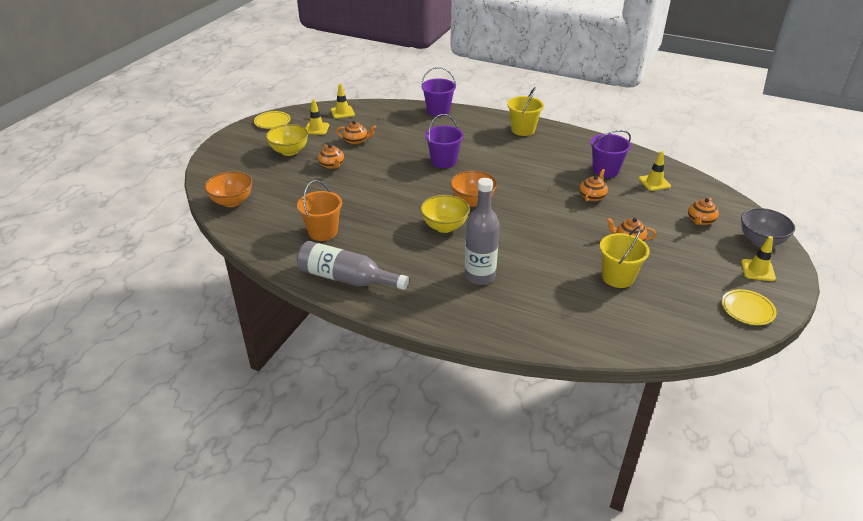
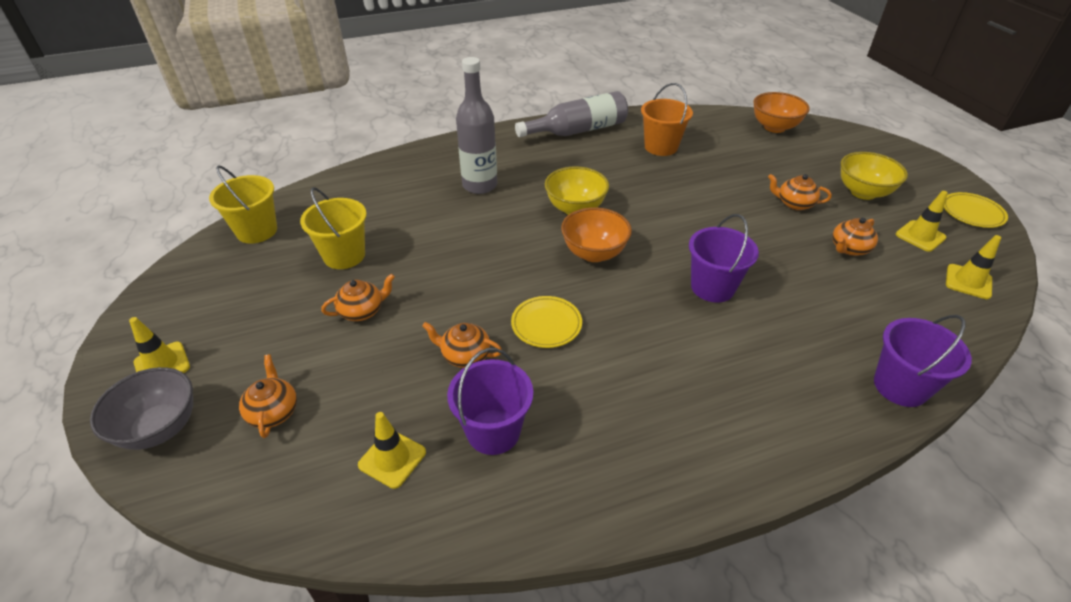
camera: 135 degrees right, 5 degrees up
yellow bucket [507,87,544,136] -> yellow bucket moved to [209,165,277,244]
orange teapot [579,169,608,202] -> orange teapot turned 120 degrees clockwise [422,322,502,368]
yellow plate [722,289,777,325] -> yellow plate moved to [511,296,582,348]

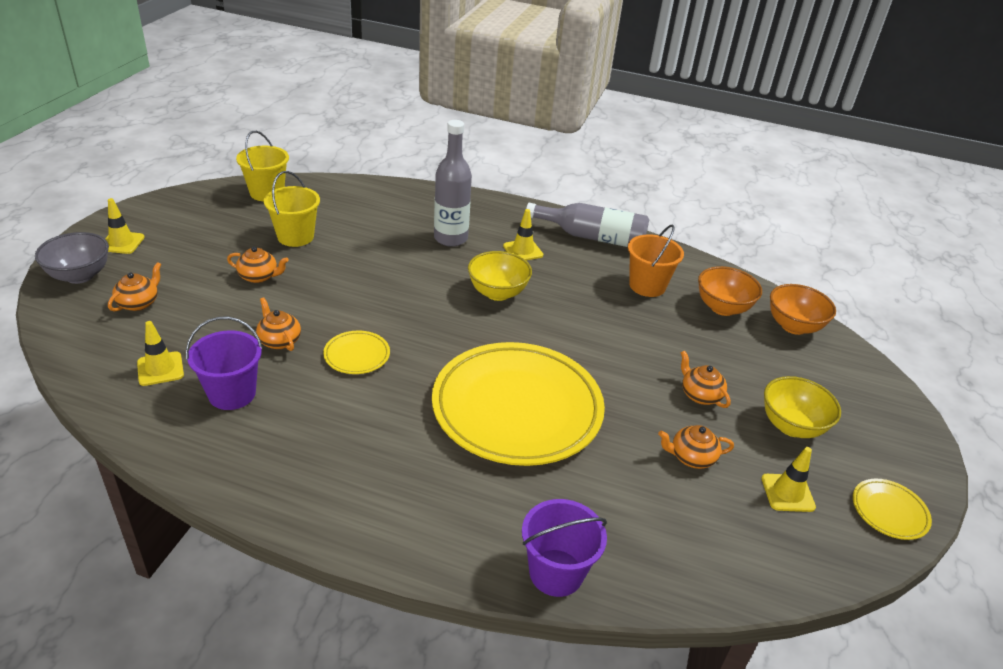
camera: 35 degrees right, 5 degrees down
orange bowl [561,207,632,262] -> orange bowl moved to [698,266,762,316]
purple bucket [689,214,759,303] -> yellow plate [432,342,605,466]
yellow traffic cone [946,235,1001,299] -> yellow traffic cone moved to [503,209,543,260]

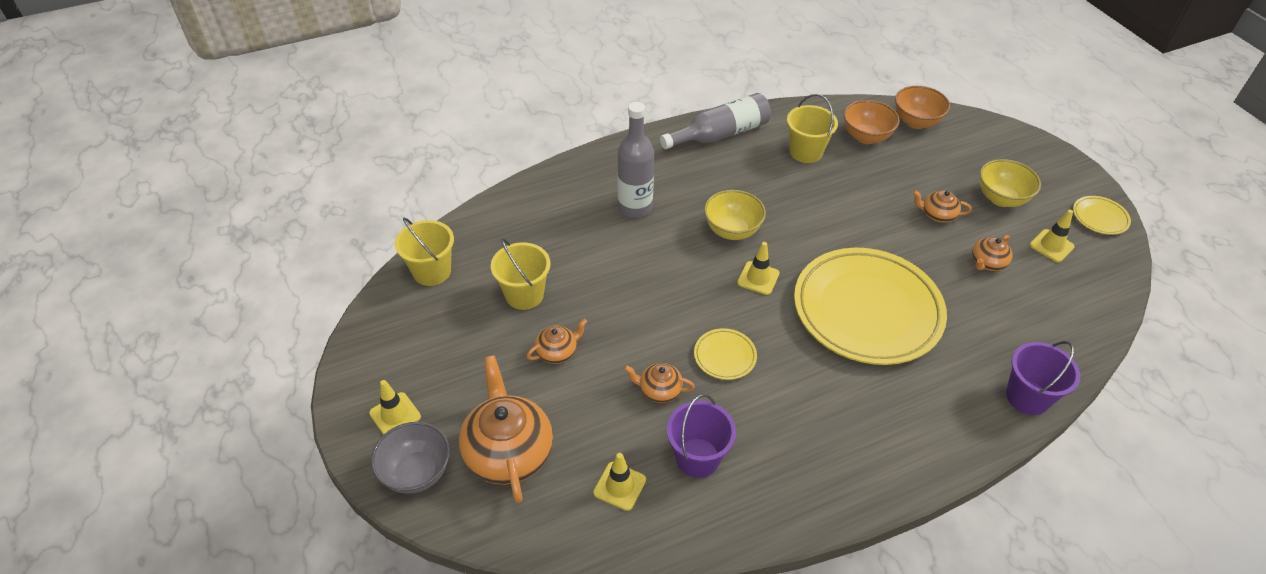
camera: 40 degrees left, 10 degrees up
orange teapot [108,262,161,312] -> orange teapot [459,355,553,503], size x2.01
yellow traffic cone [503,209,543,260] -> yellow traffic cone moved to [737,242,780,295]
orange bucket [628,224,684,297] -> yellow bucket [787,94,838,163]

